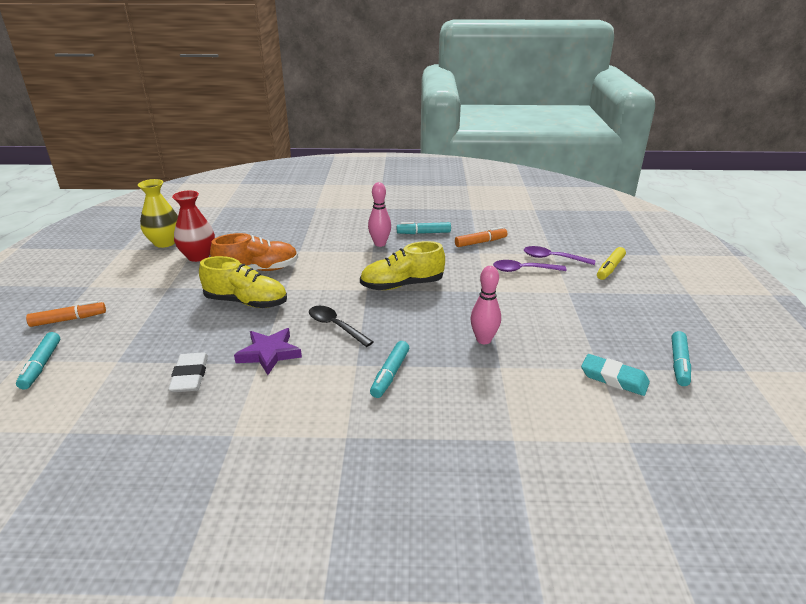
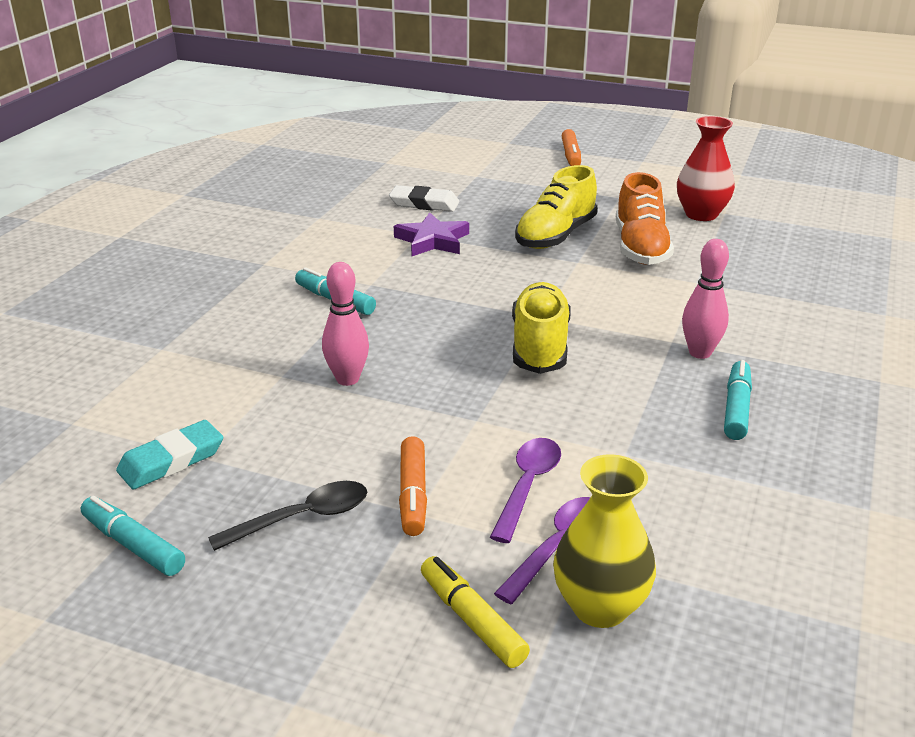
camera: 110 degrees right, 0 degrees up
turquoise marker [16,332,60,389] -> none
yellow vase [138,179,178,248] -> yellow vase moved to [553,454,656,628]
black spoon [309,306,373,347] -> black spoon moved to [208,481,367,551]
orange marker [455,227,507,247] -> orange marker moved to [399,436,427,536]

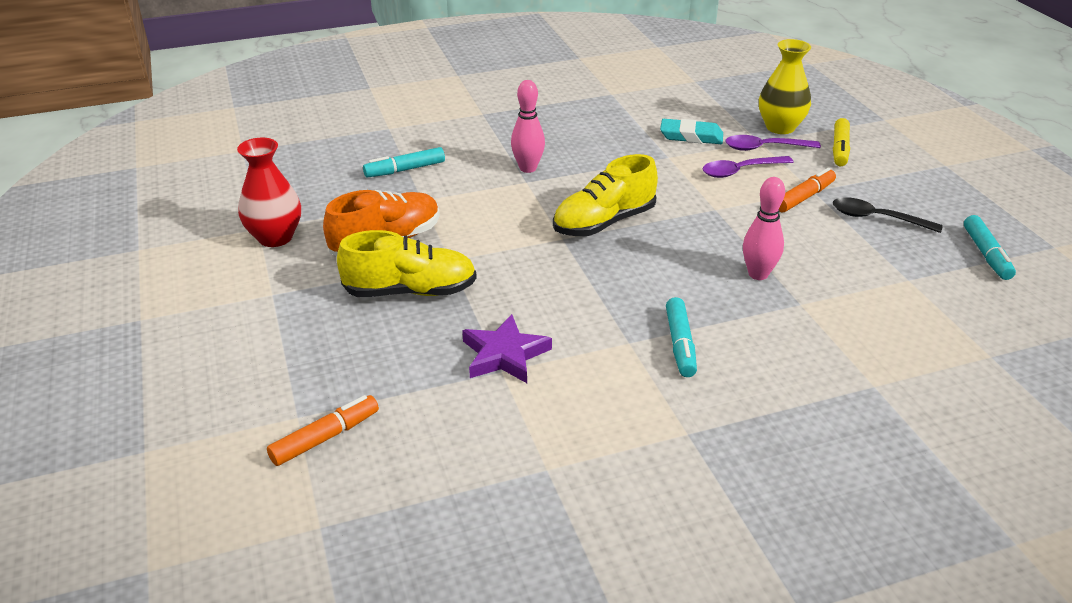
camera: 130 degrees left, 5 degrees up
turquoise eraser [116,420,223,490] -> turquoise eraser moved to [660,119,723,144]
white eraser [389,185,459,212] -> none
orange marker [562,129,581,166] -> orange marker moved to [267,395,379,466]
turquoise marker [724,360,752,440] -> turquoise marker moved to [363,147,445,178]

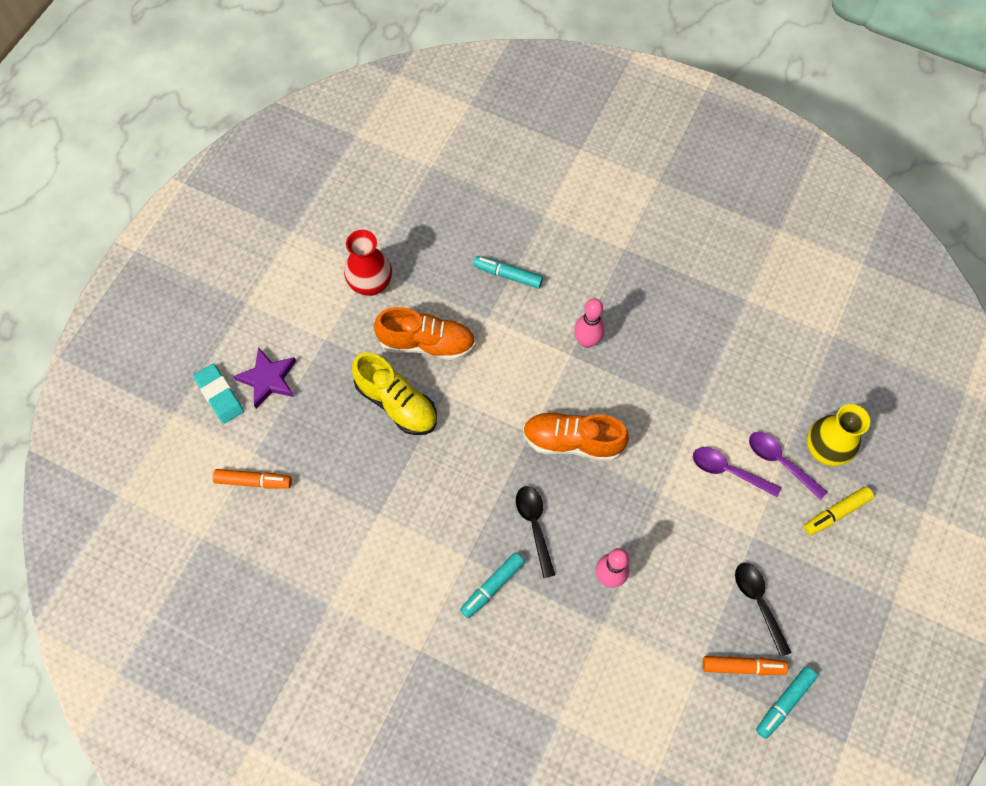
camera: 45 degrees right, 30 degrees up
purple star [462,314,552,383] -> purple star moved to [233,347,296,409]
yellow shoe [553,154,658,236] -> orange shoe [523,412,629,461]
turquoise eraser [660,119,723,144] -> turquoise eraser moved to [193,364,244,424]
orange marker [779,168,836,212] -> orange marker moved to [703,656,788,675]
none -> black spoon [516,486,555,578]

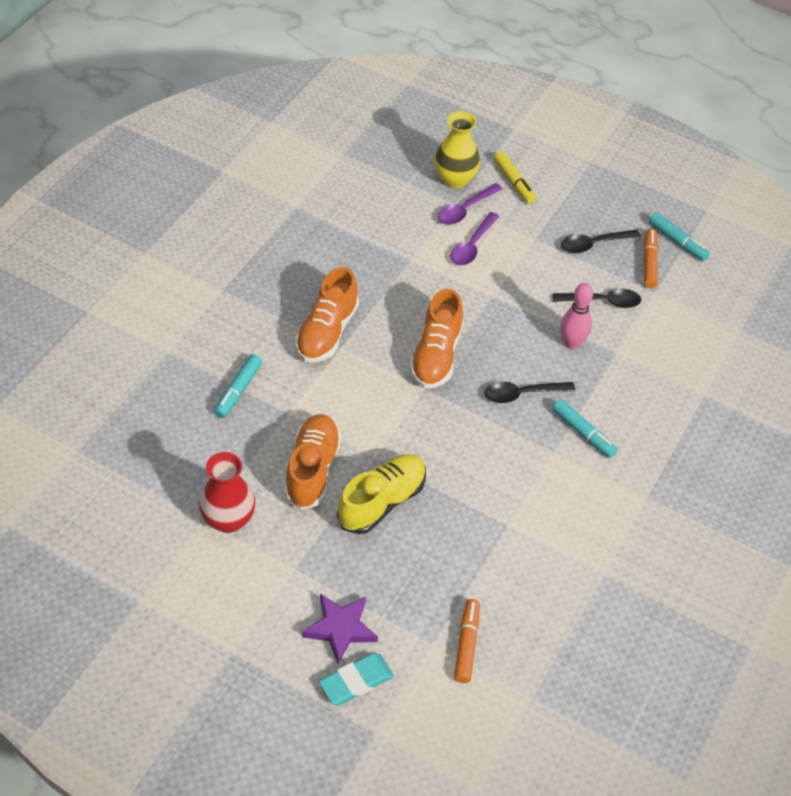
camera: 90 degrees left, 15 degrees down
pink bowling pin [574,299,605,348] -> orange shoe [295,267,359,362]
none -> black spoon [553,289,641,308]

